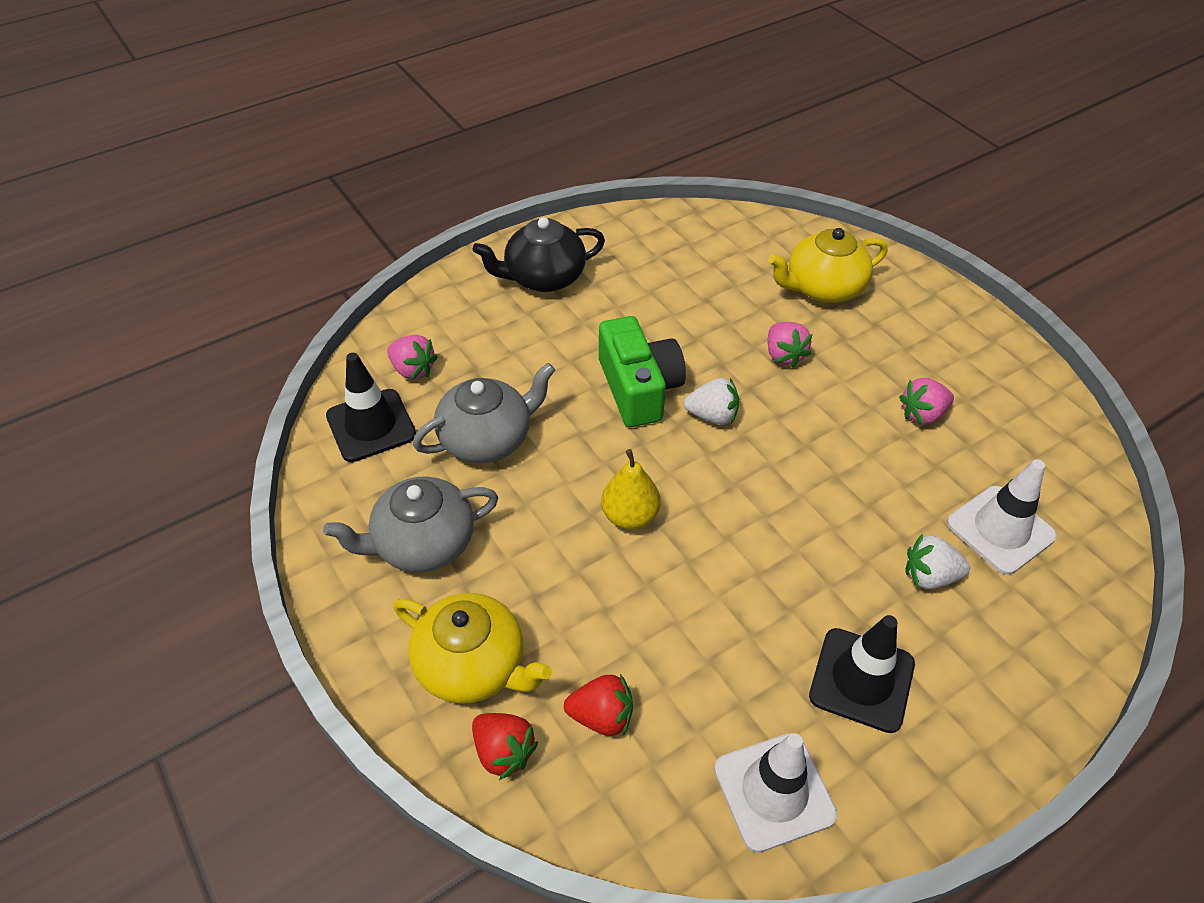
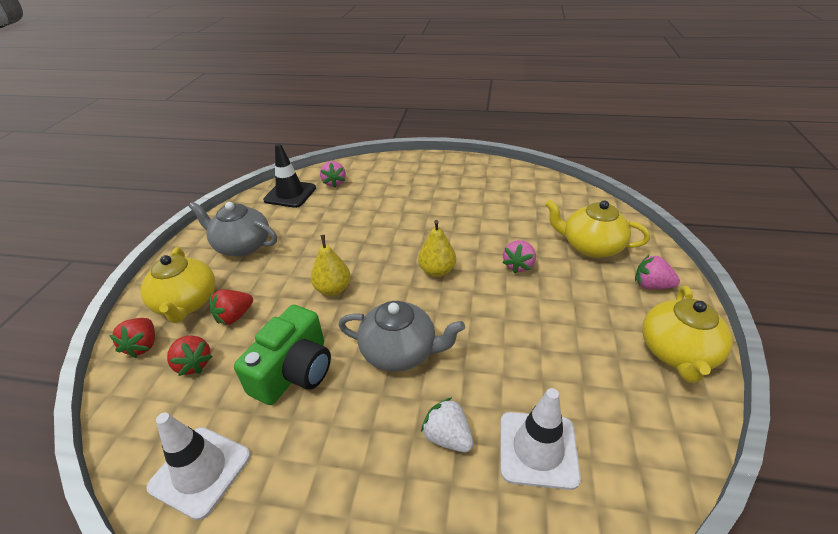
camera: 45 degrees right, 10 degrees down
grey teapot [413,363,555,463] -> grey teapot moved to [339,301,465,372]
black teapot [473,217,605,292] -> none
green camera [599,316,686,427] -> green camera moved to [234,305,331,405]
white strawberry [684,378,739,425] -> yellow pear [418,220,456,277]
black traffic cone [809,615,915,733] -> none
pink strawberry [899,378,954,425] -> pink strawberry moved to [635,255,680,289]
none -> red strawberry [209,289,253,325]
none -> yellow teapot [642,286,733,383]

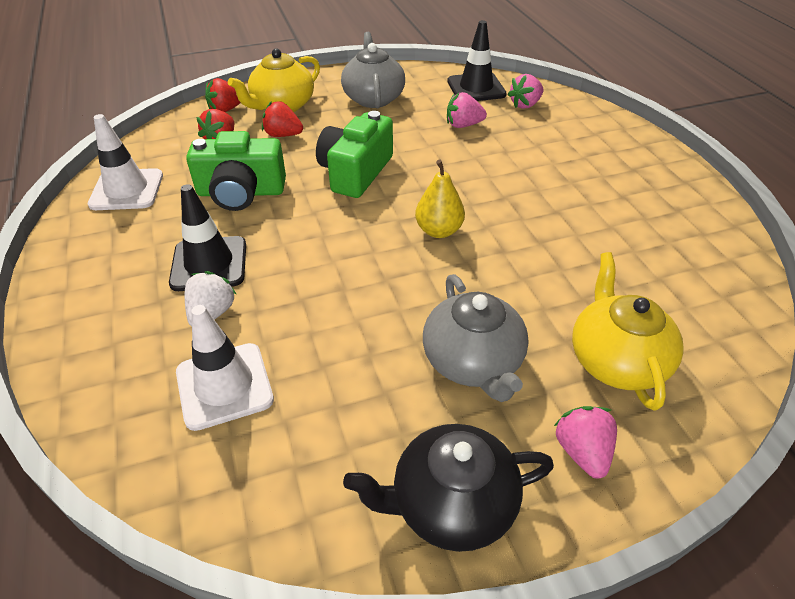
camera: 60 degrees right, 5 degrees up
yellow pear [311,235,351,296] -> green camera [316,111,393,198]
grey teapot [339,301,465,372] -> grey teapot moved to [423,274,529,402]
pink strawberry [502,240,536,273] -> pink strawberry moved to [447,92,487,128]
yellow teapot [642,286,733,383] -> black teapot [343,424,554,552]
none -> black traffic cone [169,184,246,291]

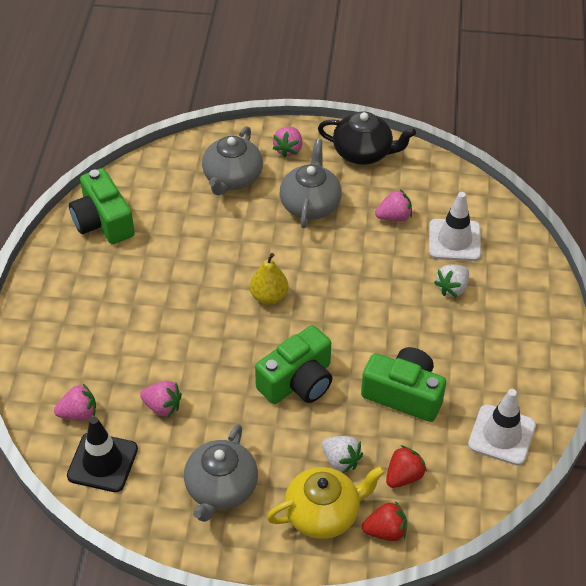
camera: 155 degrees left, 5 degrees up
black traffic cone [169,184,246,291] -> none
red strawberry [262,101,303,137] -> white strawberry [322,436,363,473]
yellow teapot [572,252,684,411] -> grey teapot [202,126,263,195]
none -> green camera [69,168,135,244]
none -> pink strawberry [375,189,412,222]

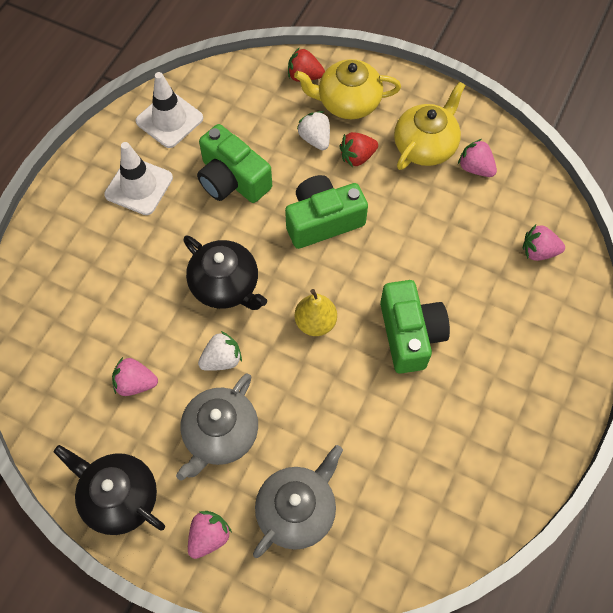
camera: 160 degrees left, 15 degrees up
black traffic cone [67,417,138,492] -> none
green camera [69,168,135,244] -> green camera moved to [380,280,450,374]
pink strawberry [140,381,182,417] -> pink strawberry moved to [458,139,497,177]
grey teapot [184,424,258,522] -> yellow teapot [394,82,465,170]
red strawberry [386,445,427,488] -> red strawberry moved to [339,132,378,167]
white traffic cone [429,192,481,261] -> white traffic cone moved to [104,142,173,215]
white strawberry [434,264,469,297] -> white strawberry moved to [198,331,242,371]
none -> black teapot [183,236,267,310]

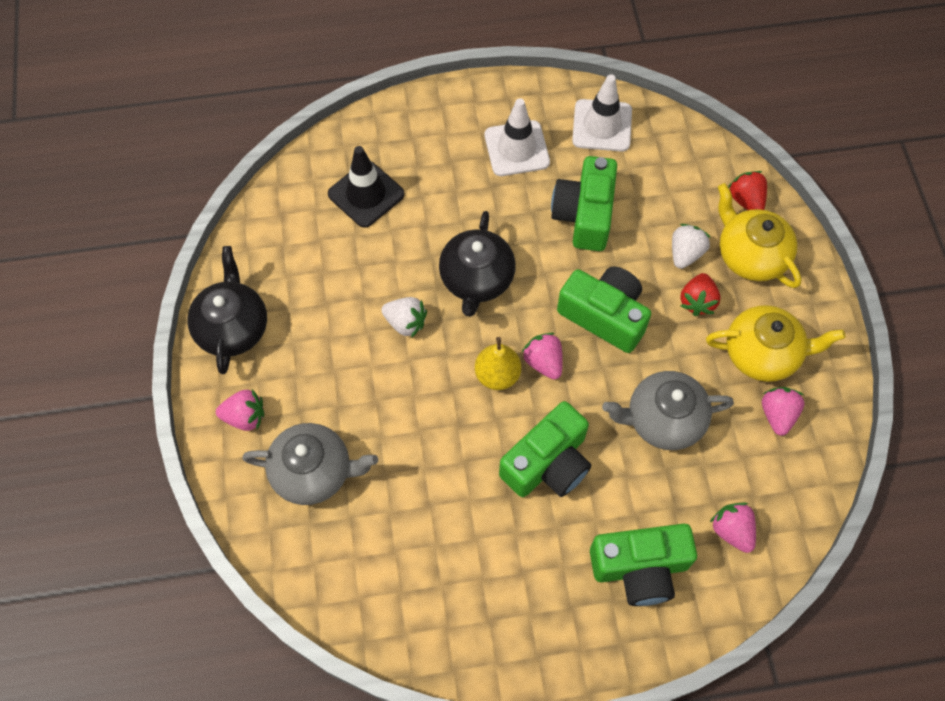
camera: 55 degrees right, 0 degrees up
pink strawberry [112,357,158,396] -> pink strawberry moved to [522,333,563,379]
grey teapot [176,373,258,481] -> grey teapot moved to [602,371,734,450]
red strawberry [339,132,378,167] -> red strawberry turned 105 degrees counterclockwise [680,273,720,316]
none -> black traffic cone [328,146,405,228]
none -> green camera [590,524,697,606]

